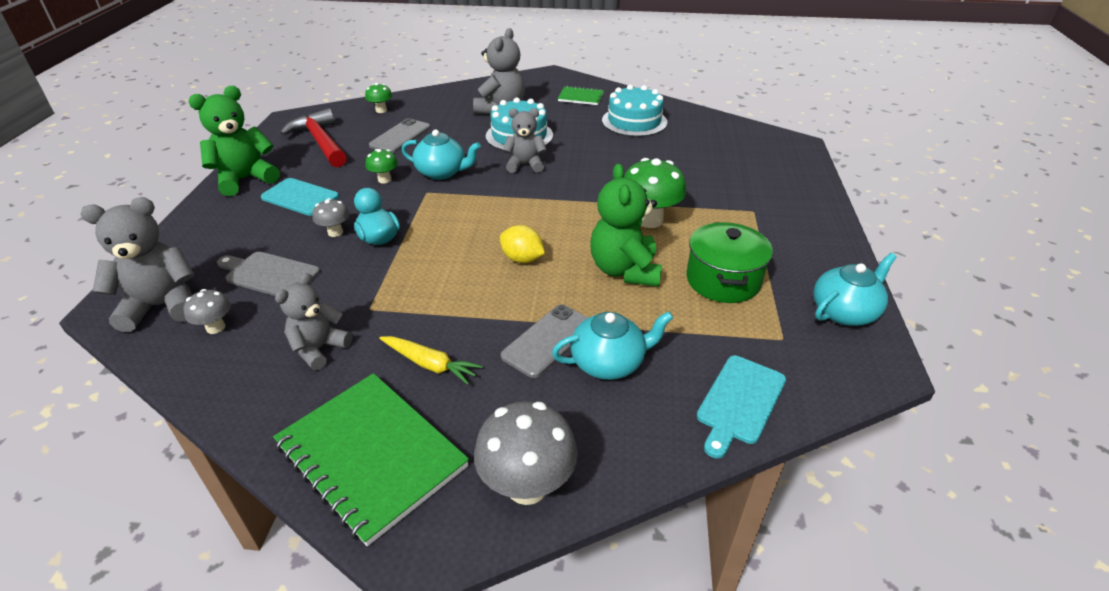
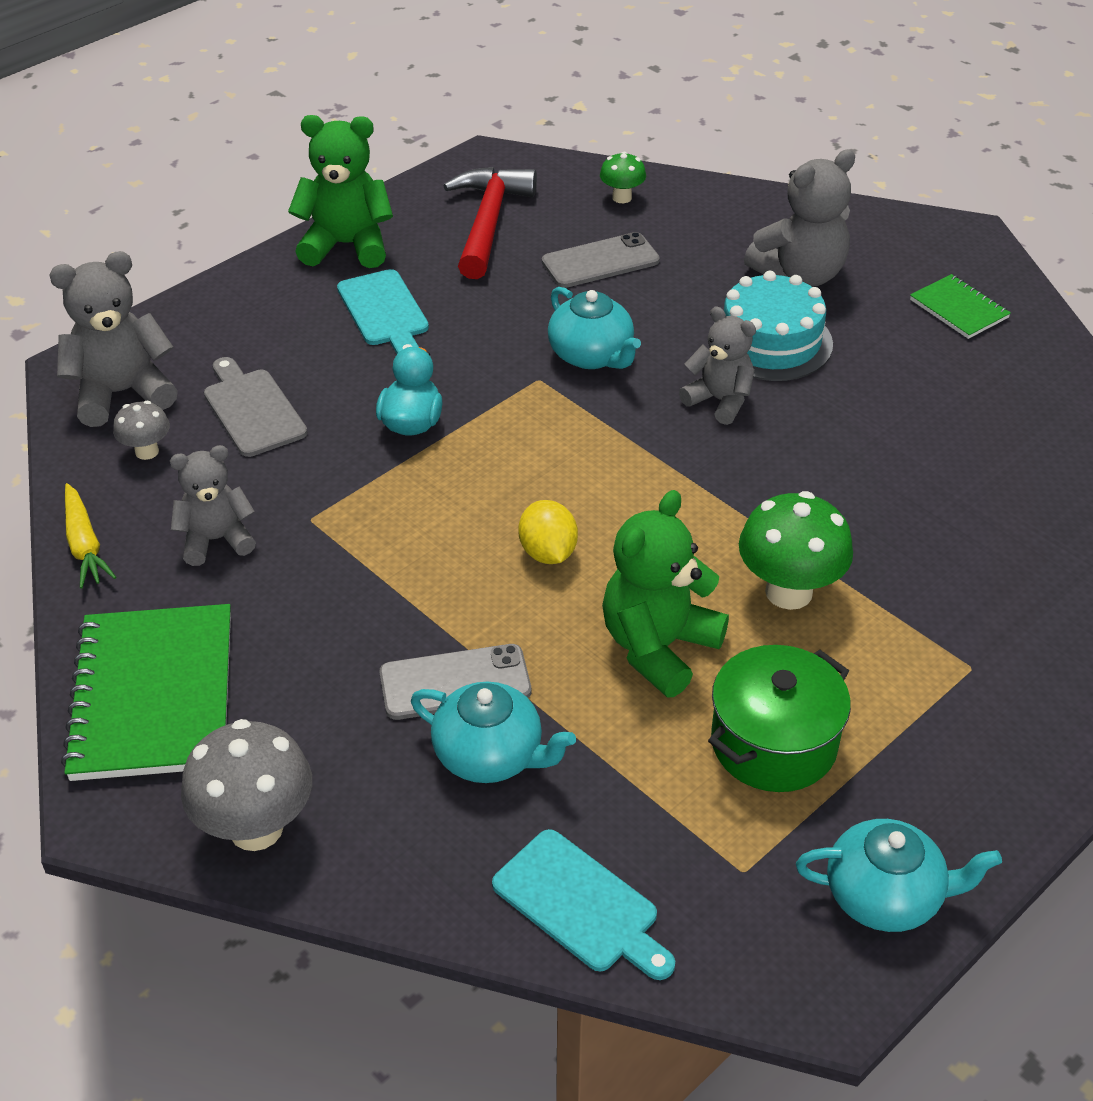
camera: 40 degrees right, 5 degrees up
grey teddy bear [80,197,195,332] -> grey teddy bear turned 45 degrees counterclockwise [49,251,178,427]
grey mushroom [312,198,350,237] -> none
green mushroom [365,149,398,184] -> none
yellow carrot [379,336,483,385] -> yellow carrot moved to [65,483,116,589]
turquoise cake [602,85,667,137] -> none
turquoise cutting board [697,355,786,458] -> turquoise cutting board turned 120 degrees counterclockwise [492,829,675,980]

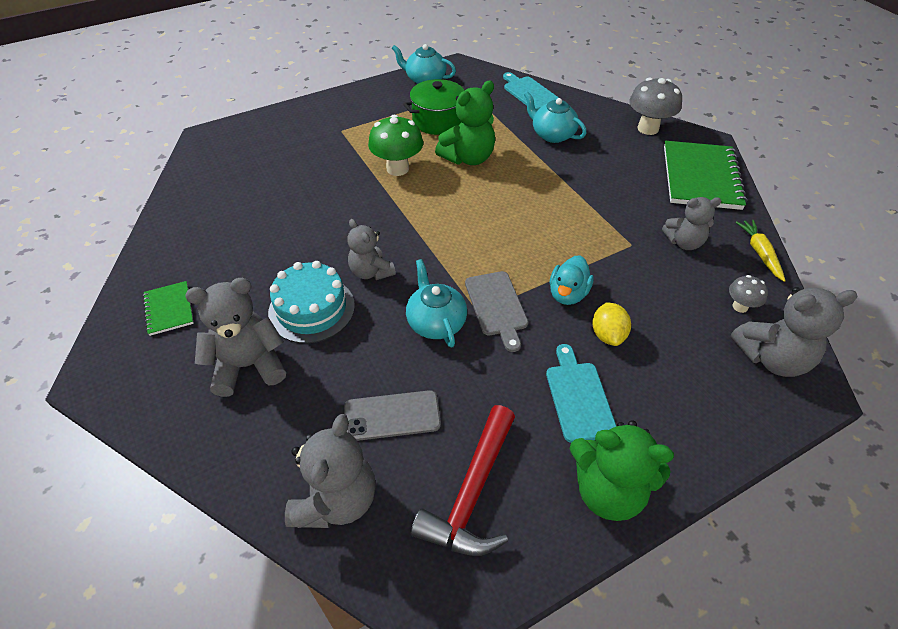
camera: 165 degrees left, 5 degrees up
grey cutting board [204,357,308,457] -> grey cutting board moved to [465,271,528,352]
grey phone [379,644,531,720] -> none
yellow lemon [518,500,578,564] -> yellow lemon moved to [592,302,631,346]
green mushroom [600,152,646,203] -> grey teddy bear [285,414,375,528]

